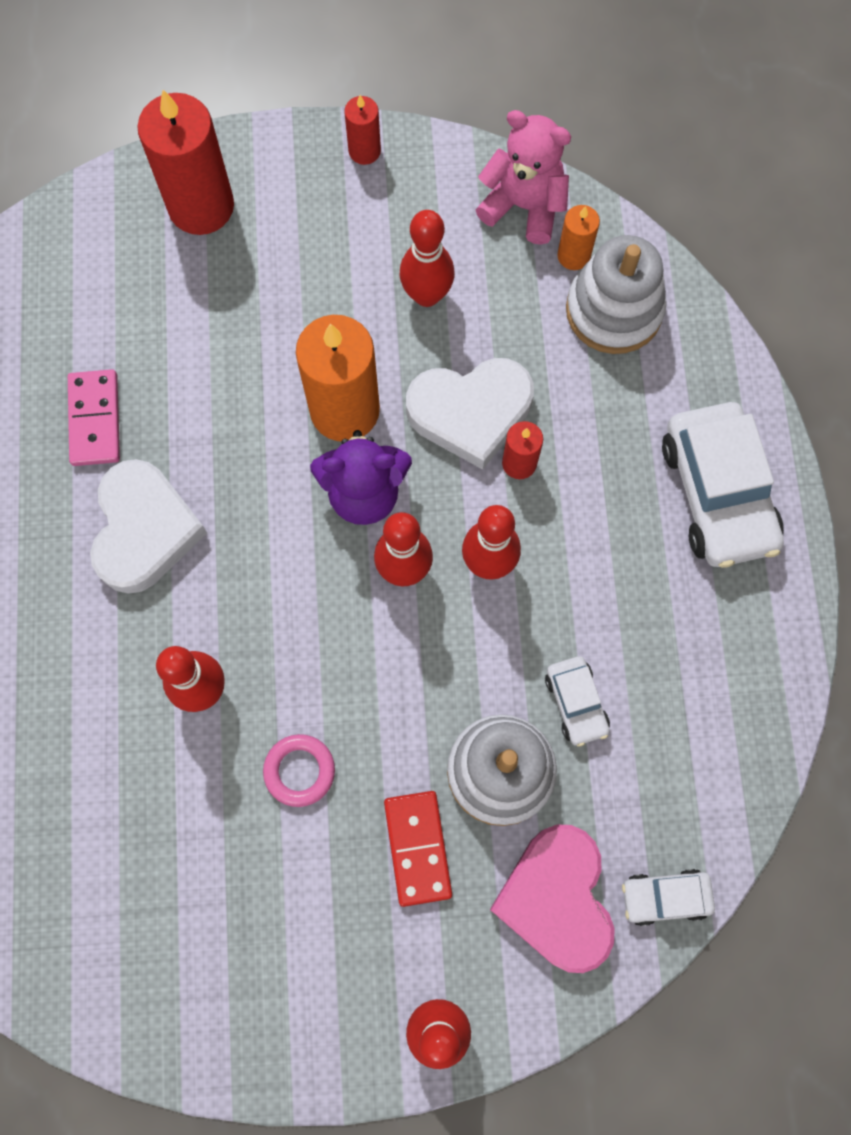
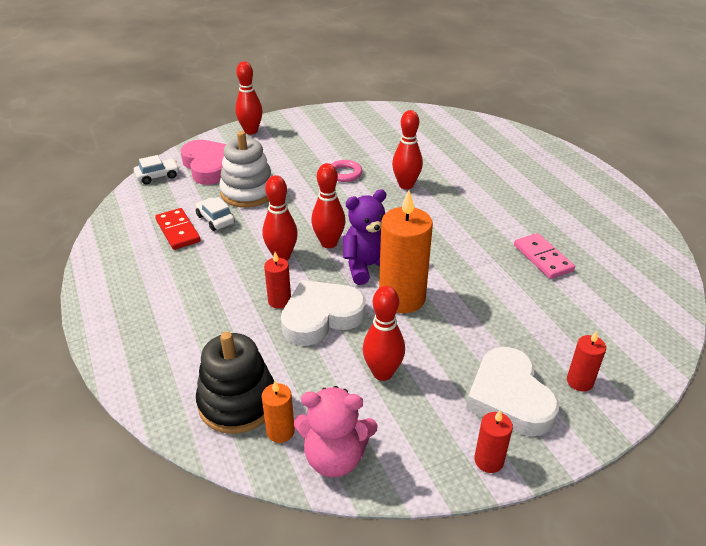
camera: 160 degrees right, 35 degrees down
white heart [90,459,207,594] -> white heart moved to [466,347,559,436]
red candle [137,90,234,235] -> red candle [567,331,606,392], size x0.49
red domino [384,791,452,907] -> red domino moved to [155,208,201,250]
white stacking toy [566,235,667,354] -> black stacking toy [196,332,274,434]
white car [662,402,784,568] -> none

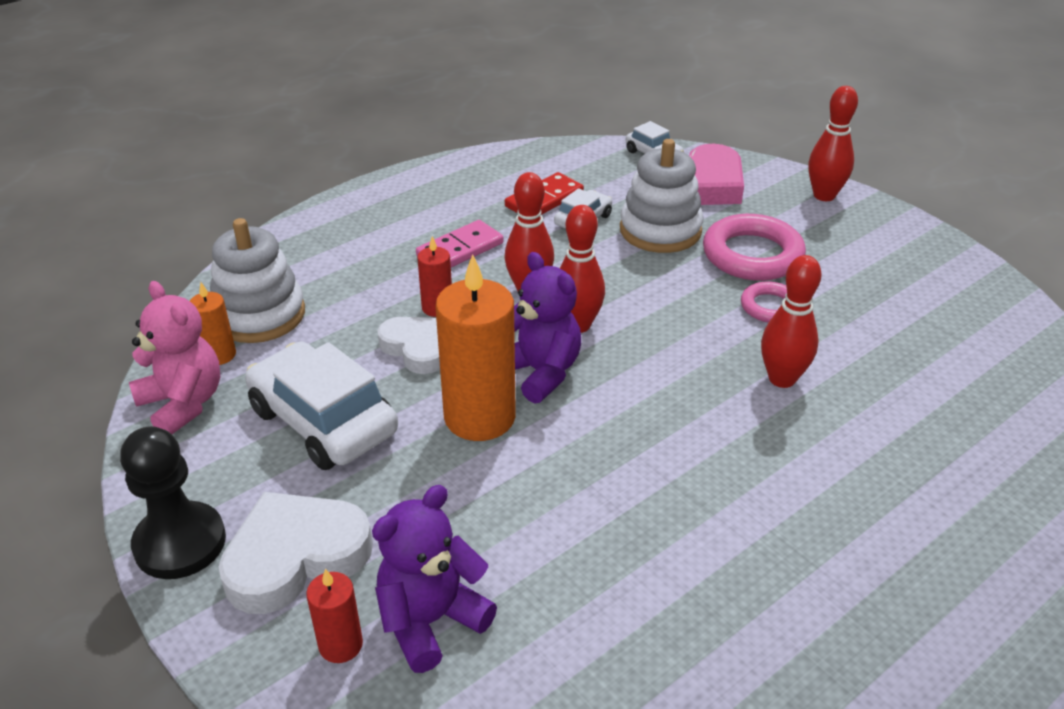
camera: 75 degrees right, 0 degrees up
black stacking toy [196,332,274,434] -> white stacking toy [210,218,305,343]
white heart [281,280,366,346] -> white heart [377,317,440,374], size x0.66
pink teddy bear [294,386,377,477] -> pink teddy bear turned 150 degrees clockwise [129,281,220,434]
red bowling pin [363,286,405,381] -> white car [245,341,398,470]
red candle [474,410,513,473] -> black pawn [120,426,226,579]
pink domino [514,233,575,279] -> pink domino moved to [416,220,504,268]
none -> purple teddy bear [372,485,497,673]
none -> pink ring [703,214,806,281]

